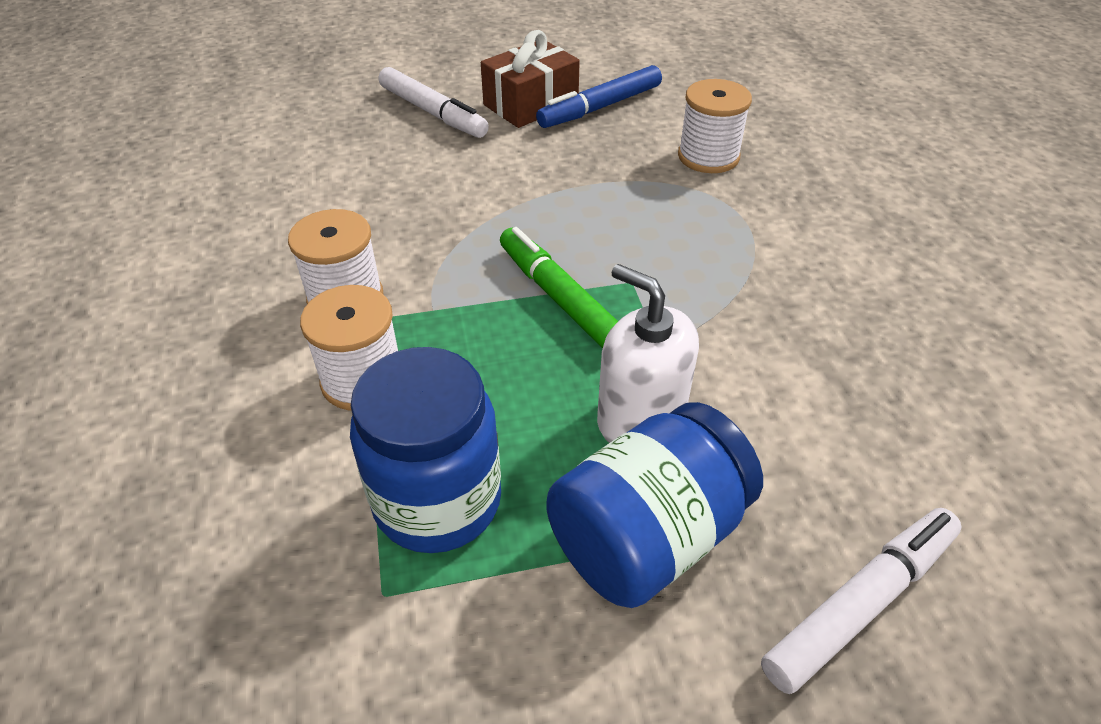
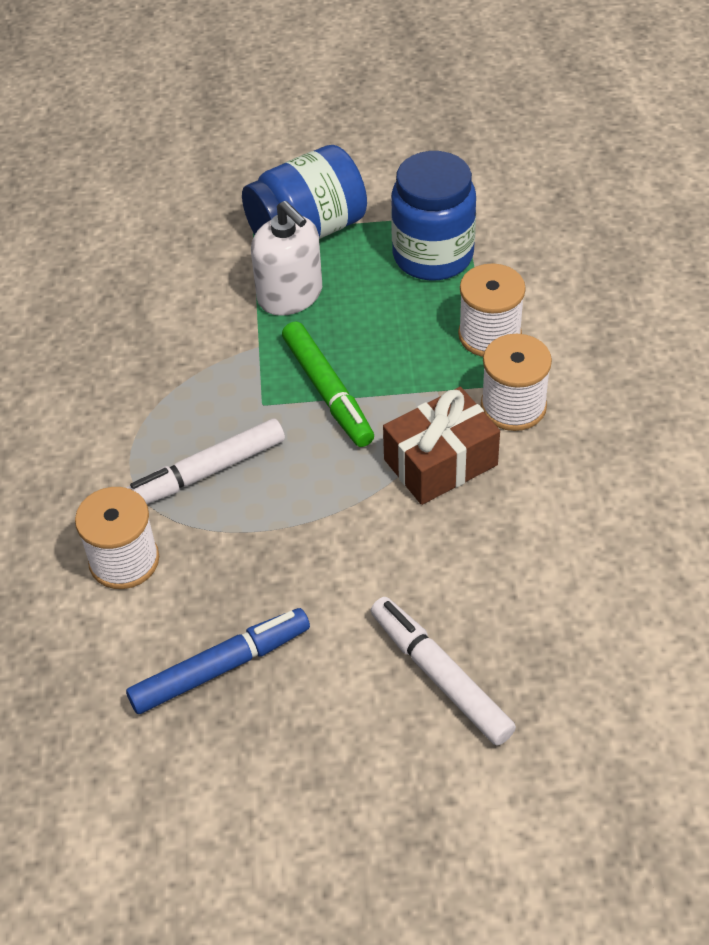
camera: 170 degrees left, 5 degrees up
brown gift [481,30,580,128] -> brown gift moved to [383,387,500,505]
white marker [761,508,962,694] -> white marker moved to [126,418,285,504]

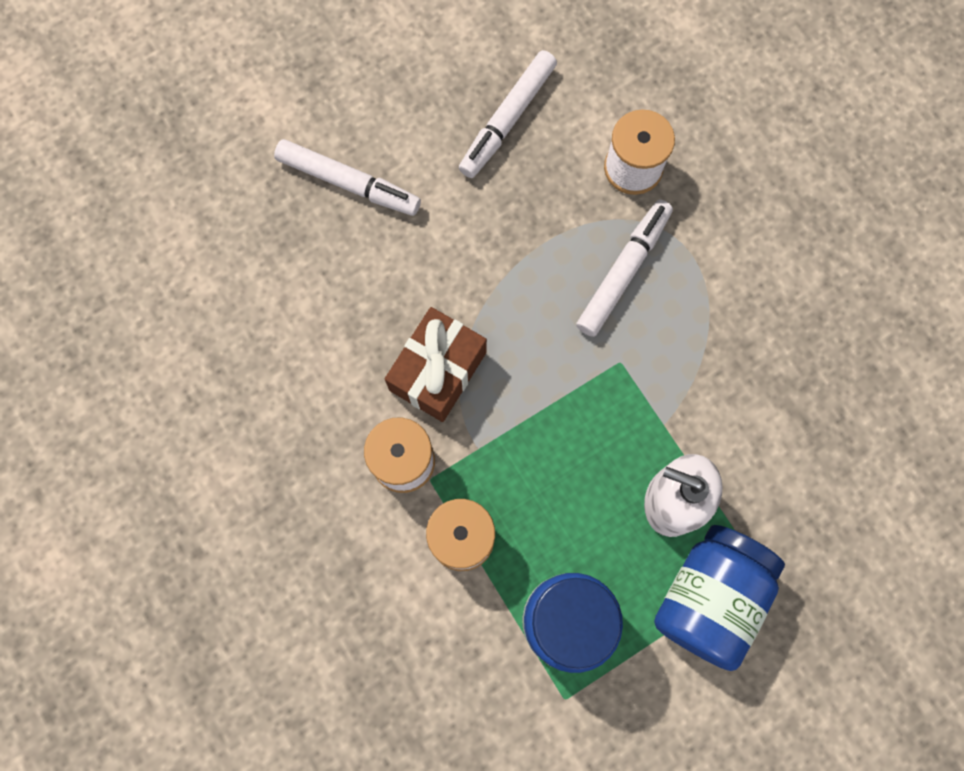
camera: 150 degrees right, 25 degrees up
blue marker [126,608,310,714] -> white marker [459,50,557,178]
green marker [282,321,374,447] -> none

